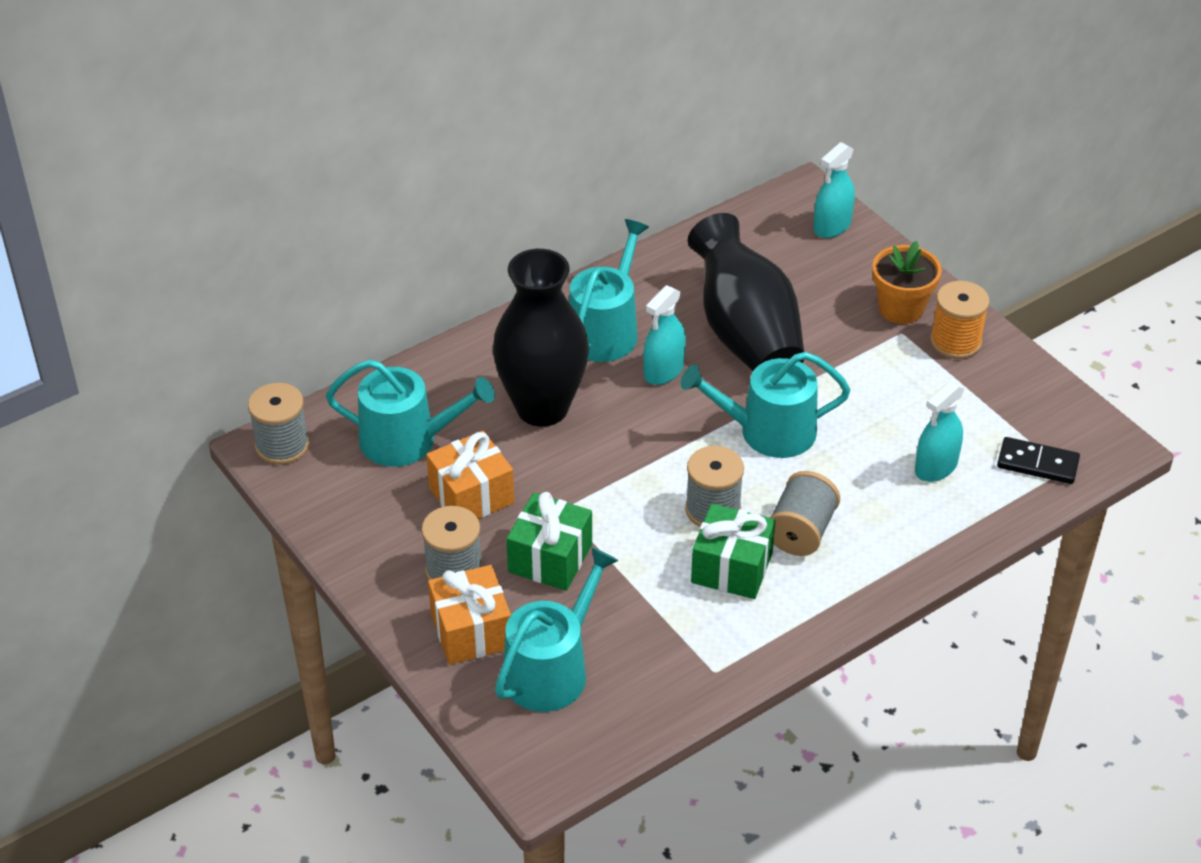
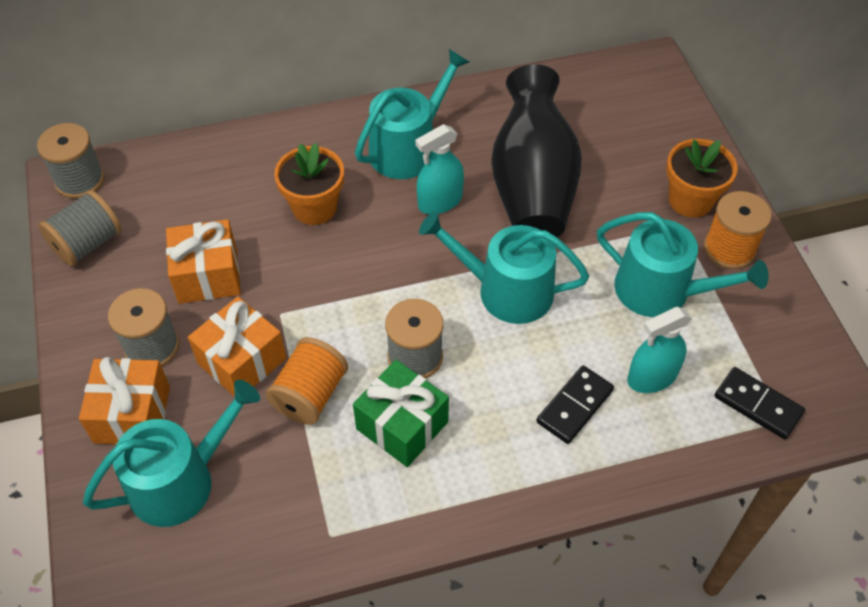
camera: 20 degrees right, 10 degrees up
turquoise watering can [326,359,495,467] -> turquoise watering can moved to [597,212,768,317]
black vase [493,249,589,427] -> orange flower pot [274,143,344,225]
green gift [507,492,592,591] -> orange gift [188,297,286,397]
grey spool [769,471,840,556] -> grey spool moved to [38,190,122,266]
turquoise spray bottle [813,142,855,238] -> none
none -> orange spool [266,337,348,425]
none -> black domino [536,365,614,444]

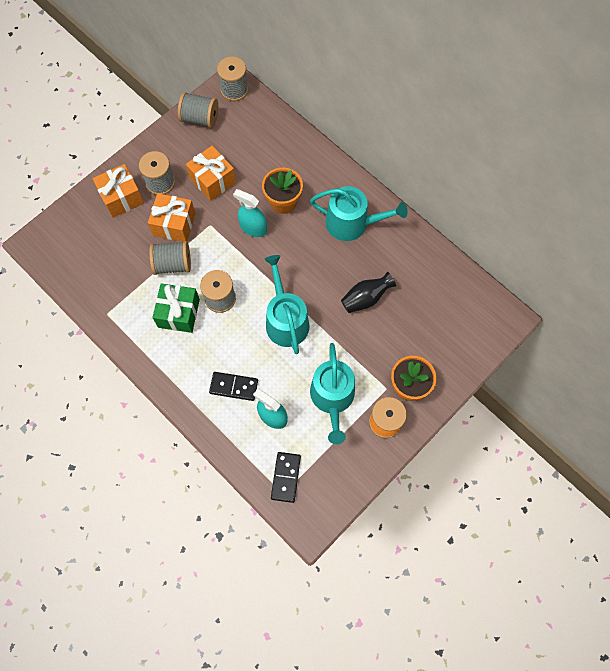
camera: 60 degrees right, 15 degrees up
turquoise watering can [83,380,260,527] -> none
orange spool [266,337,348,425] -> grey spool [149,241,191,275]
turquoise spray bottle [415,124,464,214] -> turquoise spray bottle moved to [233,189,267,237]
black vase [491,64,582,237] -> black vase [341,272,396,313], size x0.49

